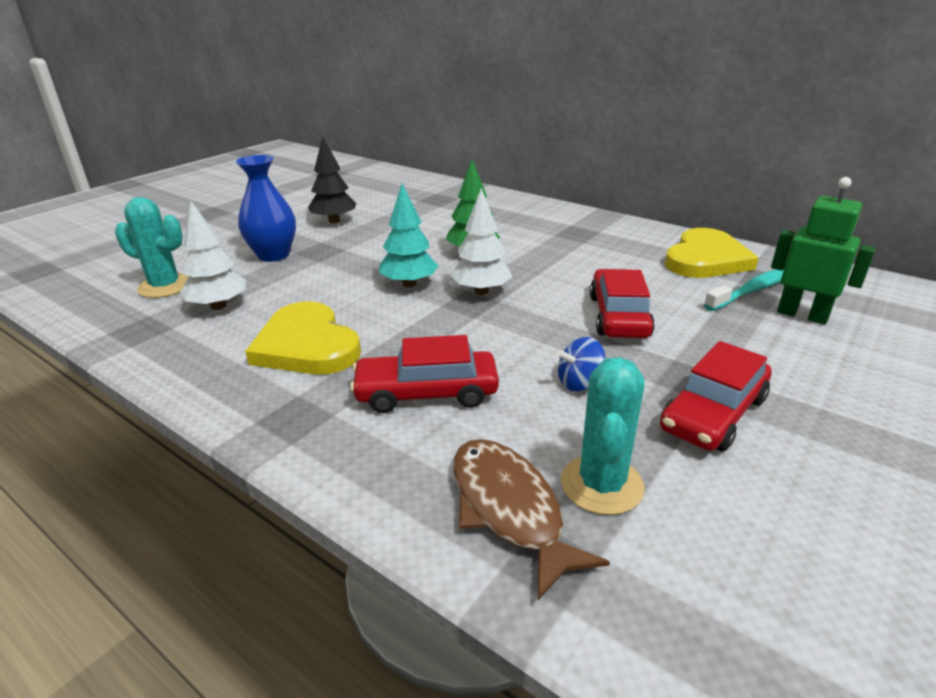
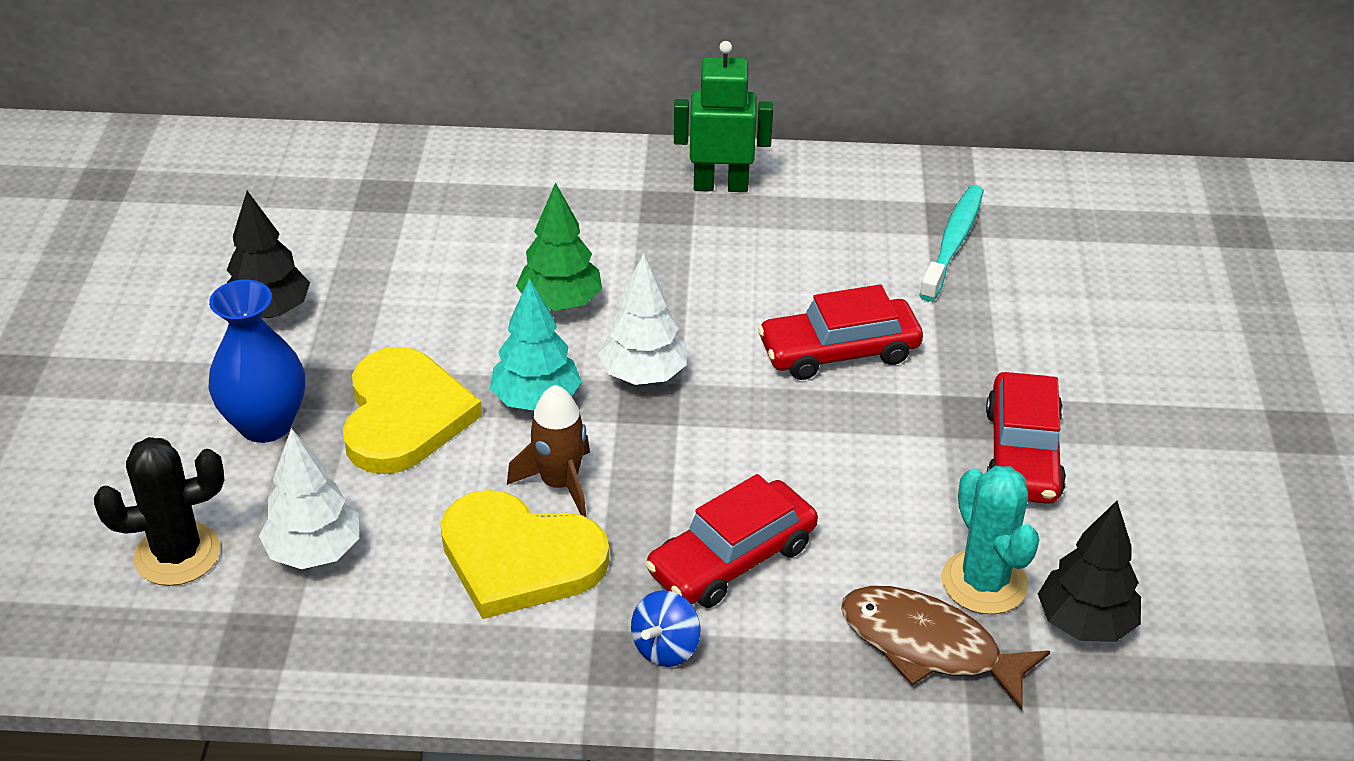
camera: 35 degrees left, 10 degrees up
turquoise cactus [115,197,188,298] -> black cactus [94,437,224,586]
blue spinning top [556,337,605,391] -> blue spinning top moved to [631,590,700,667]
red car [590,269,655,338] -> red car turned 75 degrees counterclockwise [758,284,923,380]
yellow heart [665,228,758,278] -> yellow heart moved to [343,347,482,474]
green robot [771,177,876,325] -> green robot moved to [674,41,773,192]
none -> brown rocket [507,385,590,517]
none -> black tree [1038,501,1141,642]

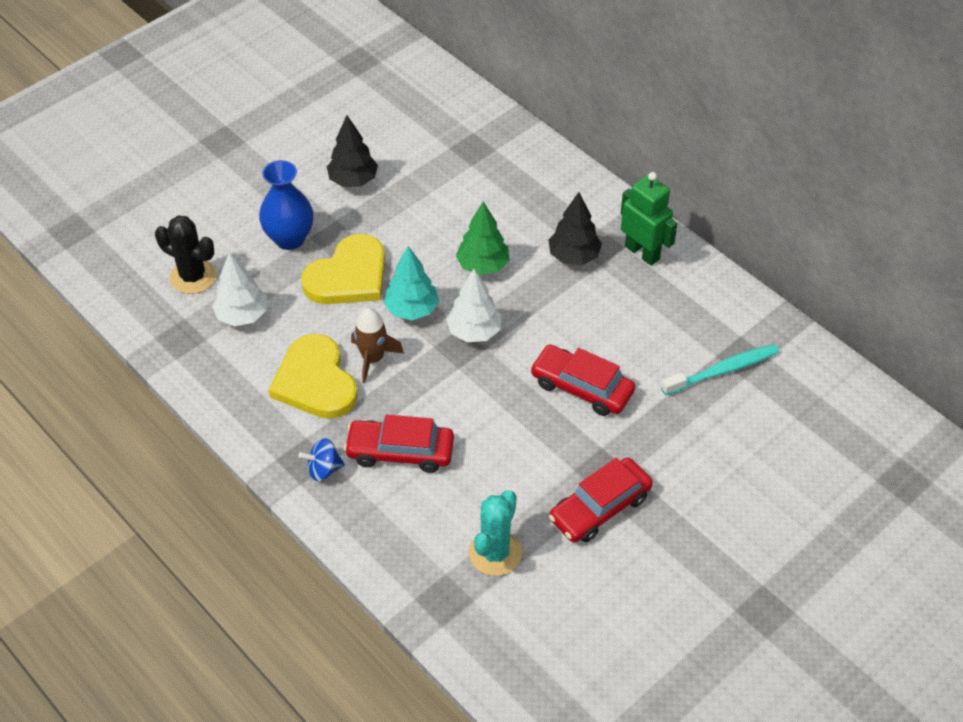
camera: 45 degrees right, 10 degrees up
brown fish [841,586,1050,710] -> none
black tree [1038,501,1141,642] -> black tree moved to [549,192,602,265]

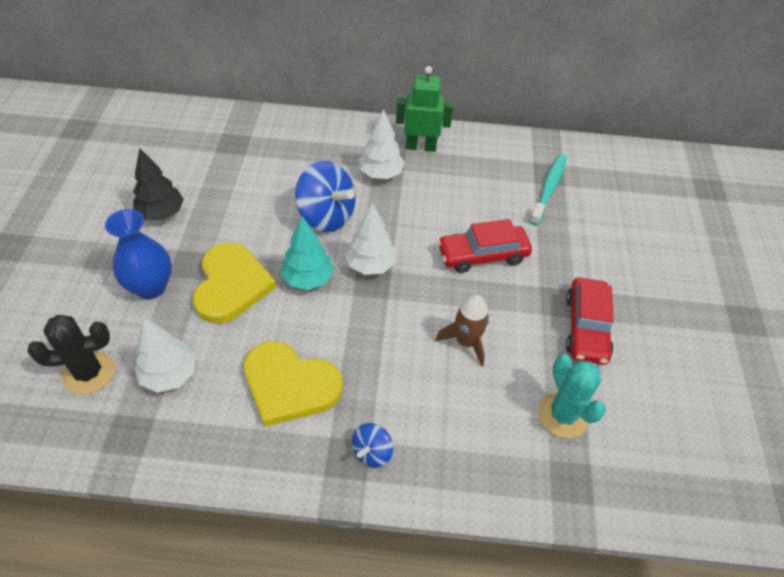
camera: 45 degrees left, 0 degrees up
red car [344,415,454,473] -> none
brown rocket [351,308,404,383] -> brown rocket moved to [436,294,489,367]
green tree [456,202,509,275] -> blue spinning top [295,161,356,232]
black tree [549,192,602,265] -> white tree [359,109,405,179]

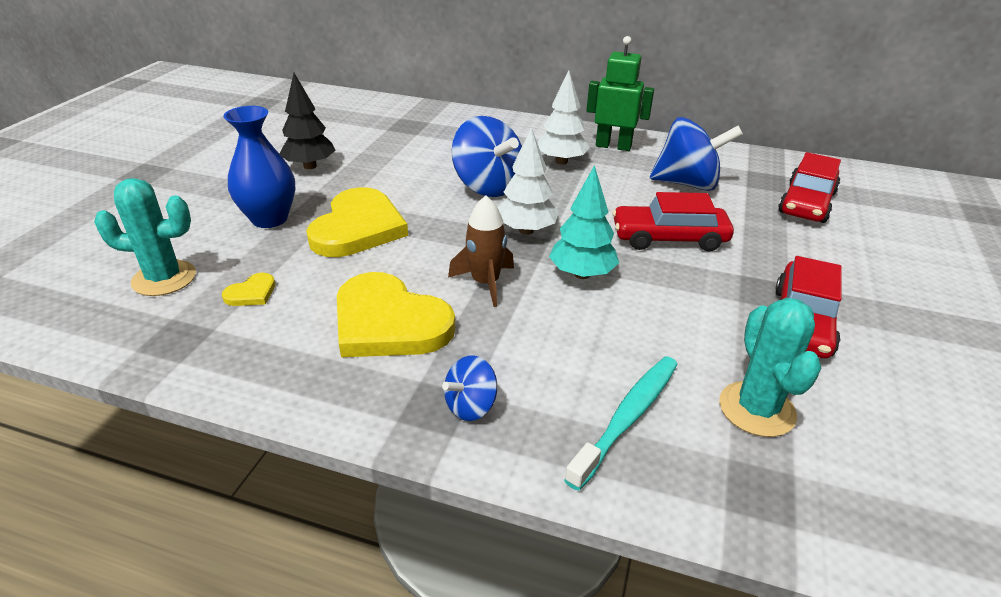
camera: 15 degrees right, 15 degrees down
black cactus [28,315,115,395] -> turquoise cactus [94,178,196,296]
white tree [134,317,195,393] -> yellow heart [222,273,275,306]
turquoise tree [280,217,334,290] -> turquoise tree moved to [549,165,619,279]
brown rocket [436,294,489,367] -> brown rocket moved to [448,196,514,307]
turquoise toothbrush [529,154,567,225] -> turquoise toothbrush moved to [564,356,678,491]
none -> blue spinning top [650,117,743,191]
none -> red car [778,152,841,223]

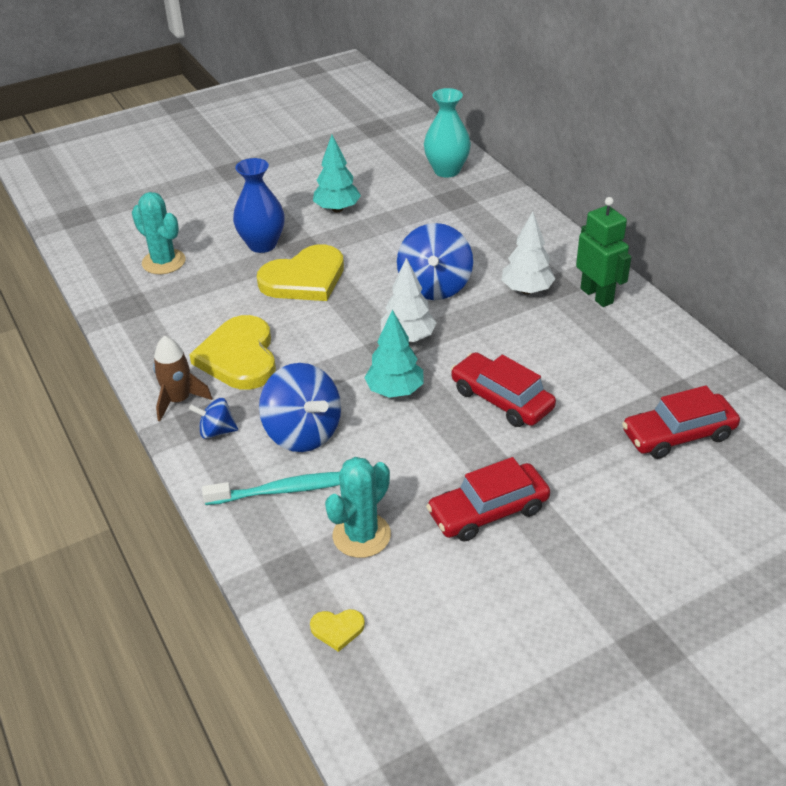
camera: 45 degrees right, 5 degrees up
yellow heart [222,273,275,306] -> yellow heart moved to [310,609,365,652]
black tree [279,73,336,169] -> turquoise tree [313,135,361,212]
brown rocket [448,196,514,307] -> brown rocket moved to [153,336,212,421]
blue spinning top [650,117,743,191] -> blue spinning top moved to [259,363,341,452]
none -> turquoise vase [424,88,471,178]

